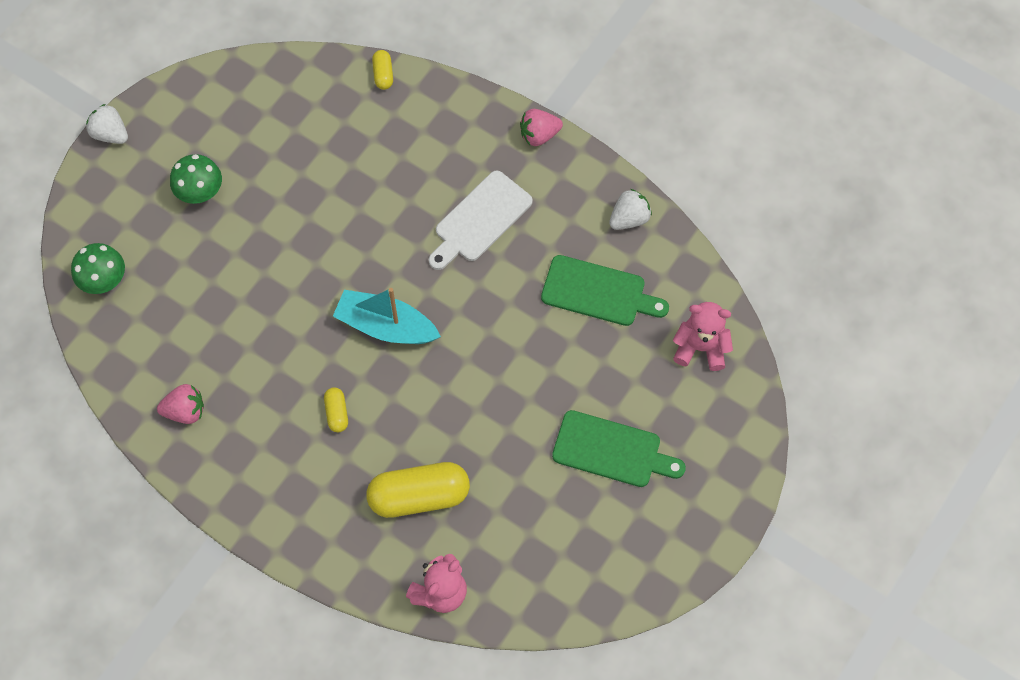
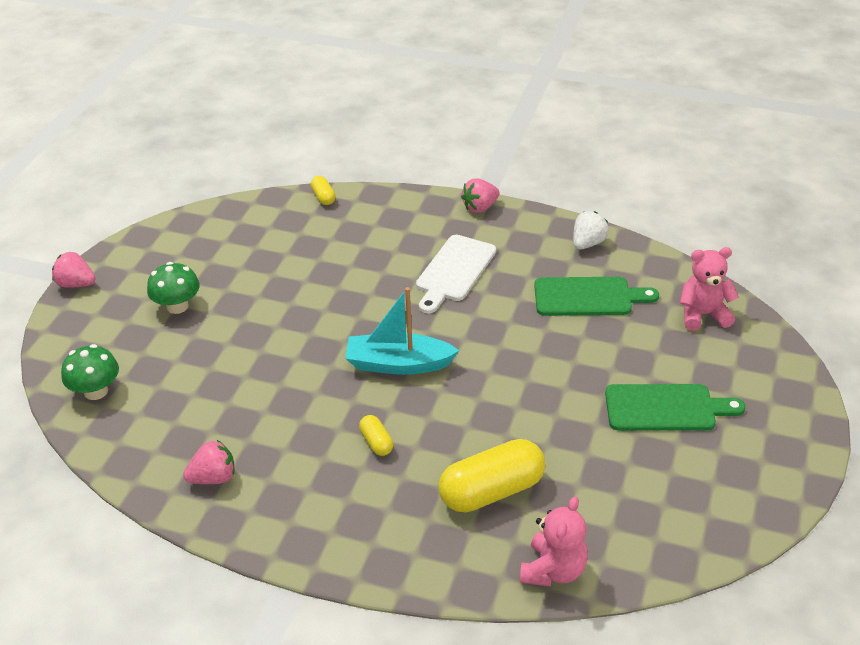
camera: 15 degrees left, 25 degrees down
white strawberry [86,104,128,144] -> pink strawberry [52,252,96,288]

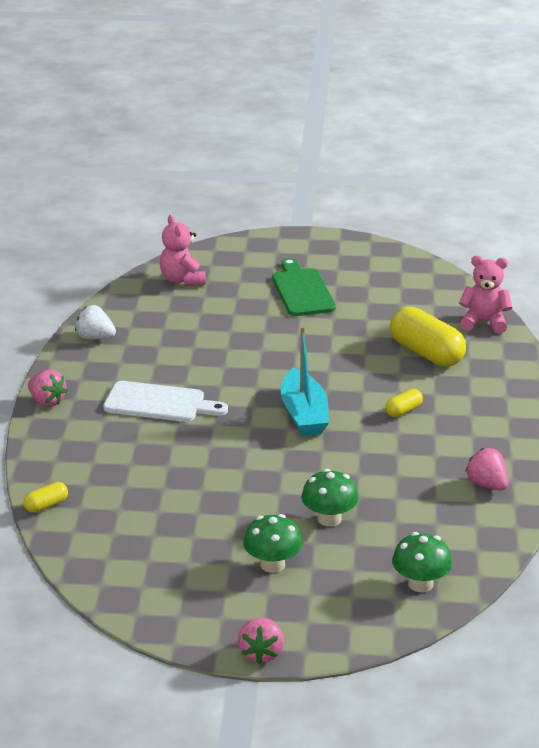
camera: 105 degrees left, 10 degrees down
green cutting board [534,277,659,316] -> none
none -> green mushroom [301,469,358,527]

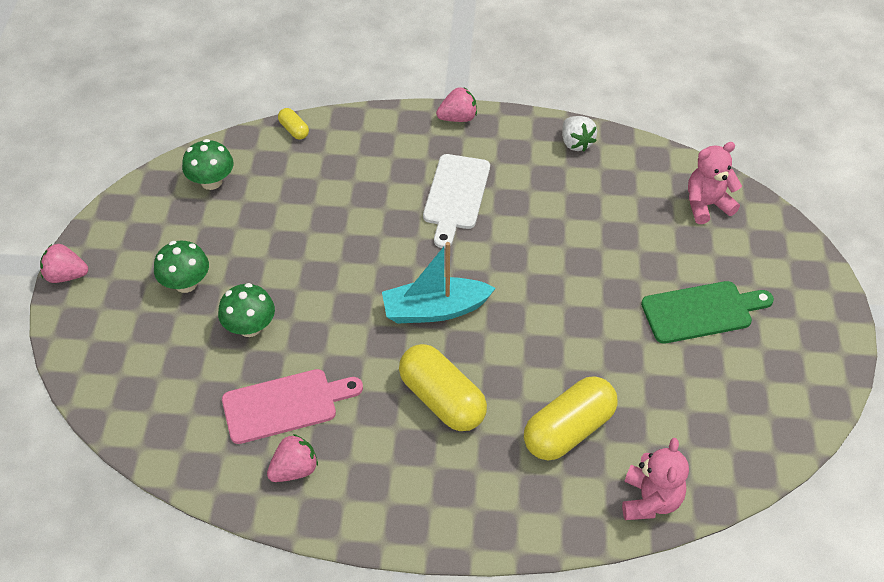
camera: 90 degrees right, 20 degrees up
pink strawberry [28,369,68,407] -> pink strawberry turned 150 degrees counterclockwise [436,87,477,122]
white strawberry [75,305,116,339] -> white strawberry turned 135 degrees clockwise [562,116,597,151]
yellow capsule [385,389,423,417] -> yellow capsule [399,344,487,431], size x2.15
green mushroom [392,532,452,592] -> green mushroom moved to [182,139,234,190]
none -> pink cutting board [222,369,363,444]

